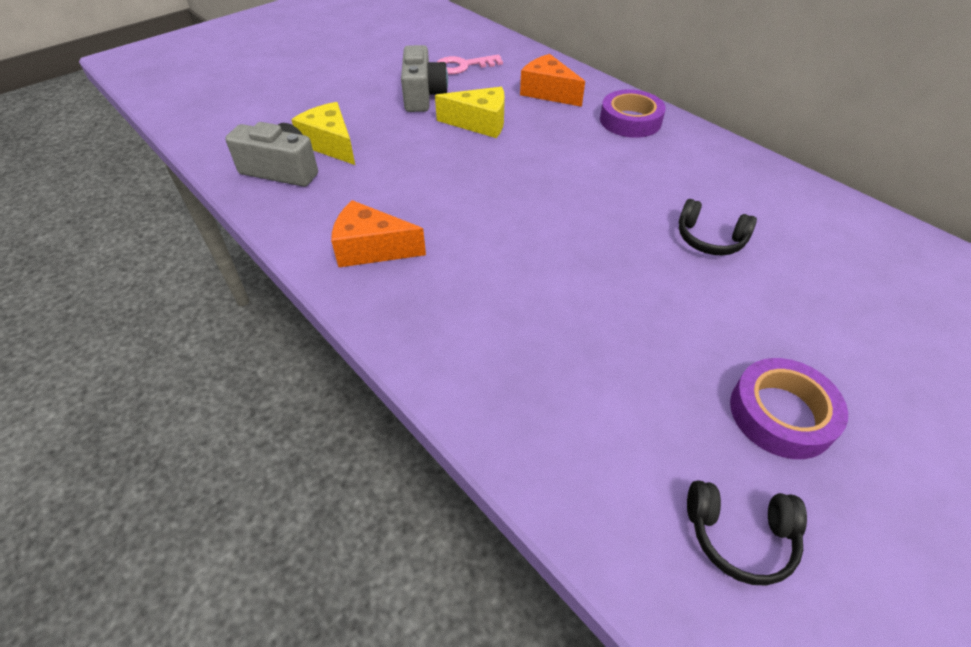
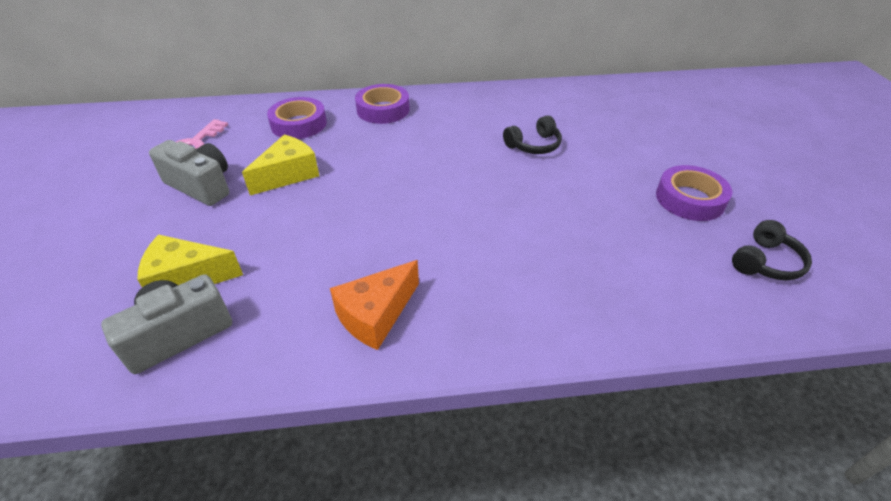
camera: 55 degrees left, 5 degrees down
orange cheese [520,54,585,107] -> purple tape [267,97,327,139]

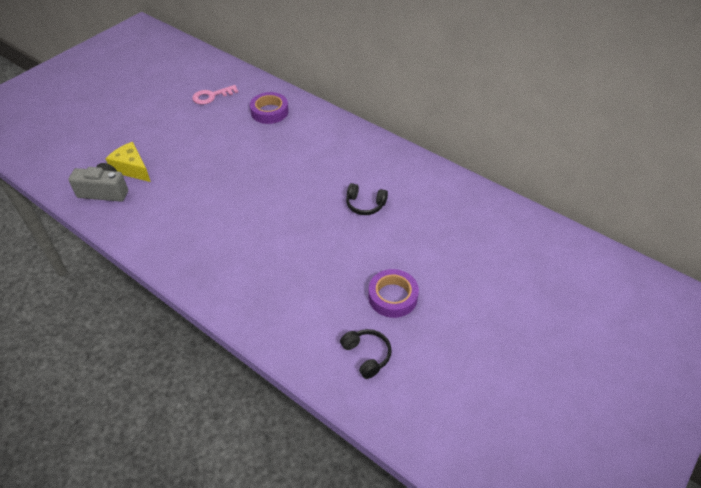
camera: 45 degrees right, 5 degrees up
grey camera [149,140,229,206] -> none
yellow cheese [242,134,319,195] -> none
orange cheese [330,260,419,350] -> none
purple tape [355,84,410,124] -> none
black headphones [732,220,812,281] -> black headphones turned 120 degrees counterclockwise [340,329,392,379]

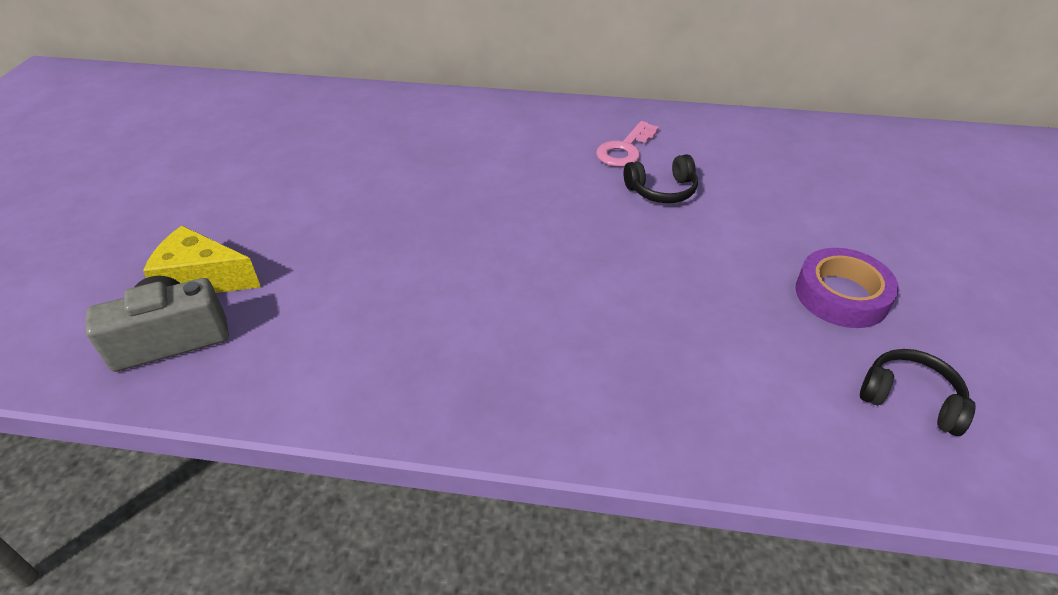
camera: 30 degrees left, 5 degrees down
pink key [192,85,238,105] -> pink key moved to [596,121,659,167]
purple tape [250,92,289,124] -> none

